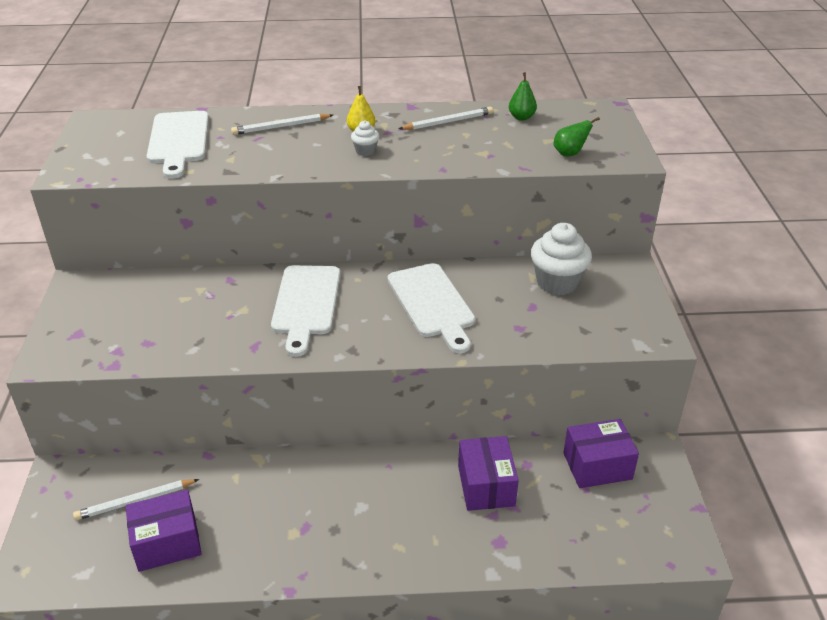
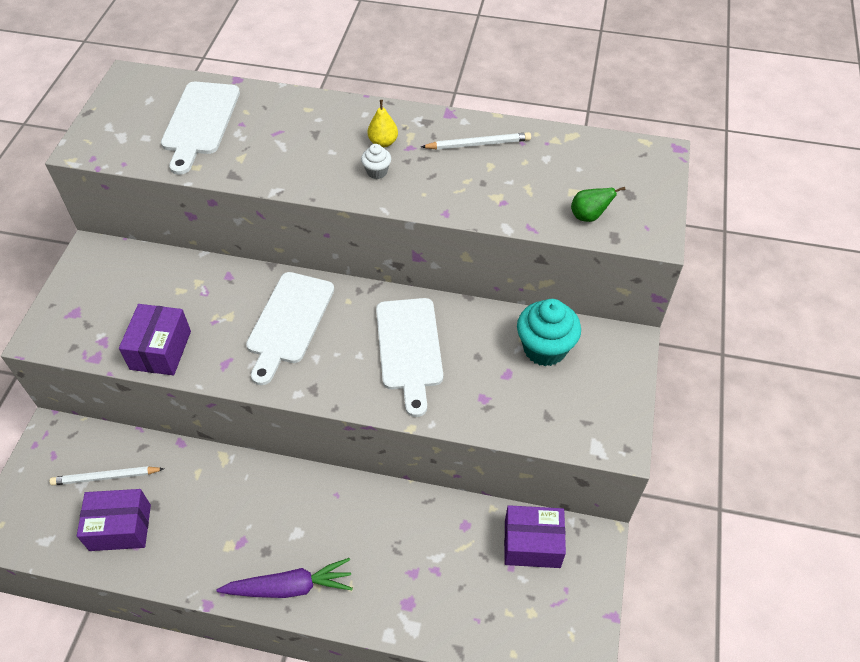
camera: 15 degrees right, 15 degrees up
white pencil [231,114,333,135] -> none
purple box [458,436,519,511] -> purple box moved to [119,304,191,375]
green pear [509,72,537,121] -> none
white cupcake [531,223,592,295] -> turquoise cupcake [517,299,581,366]
none -> purple carrot [217,558,353,598]

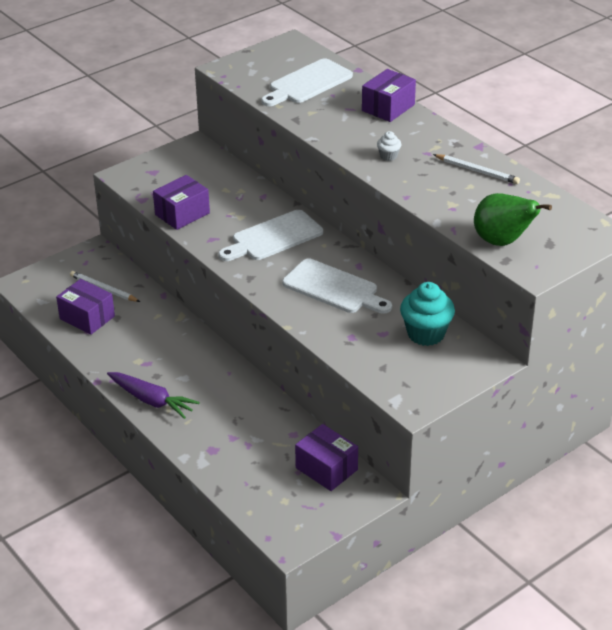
camera: 40 degrees right, 15 degrees down
yellow pear [367,100,398,147] -> none
white cutting board [376,298,443,417] -> white cutting board turned 90 degrees counterclockwise [282,258,392,314]
green pear [571,187,626,222] -> green pear [474,193,552,246], size x1.89
none -> purple box [362,69,416,122]

